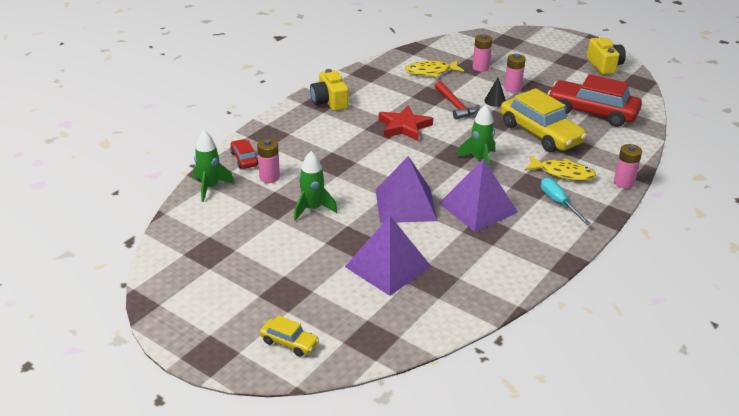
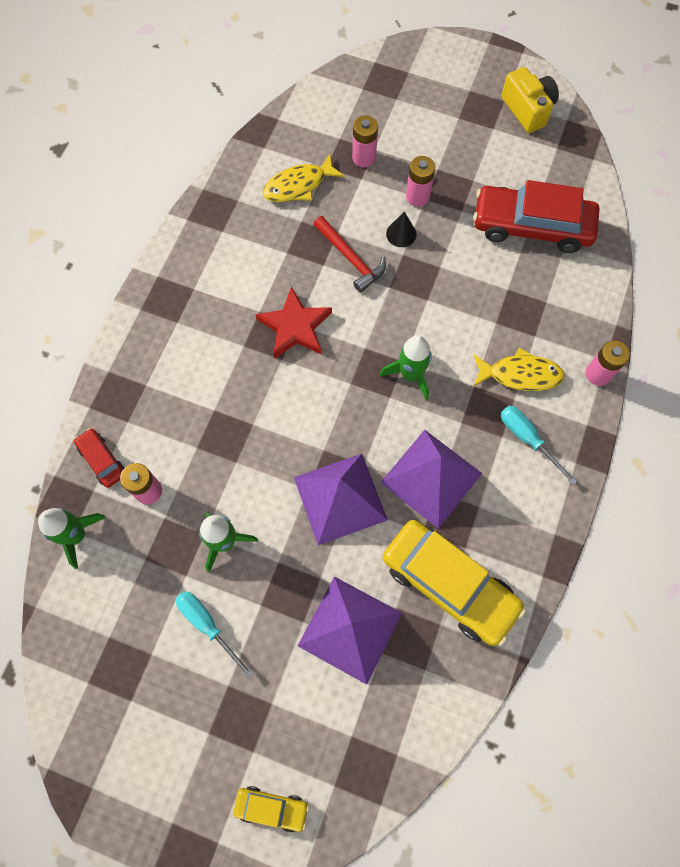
camera: 15 degrees left, 35 degrees up
yellow camera [310,69,349,111] -> none
yellow car [500,88,587,152] -> yellow car moved to [383,520,526,646]
none -> turquoise screwdriver [176,591,254,679]

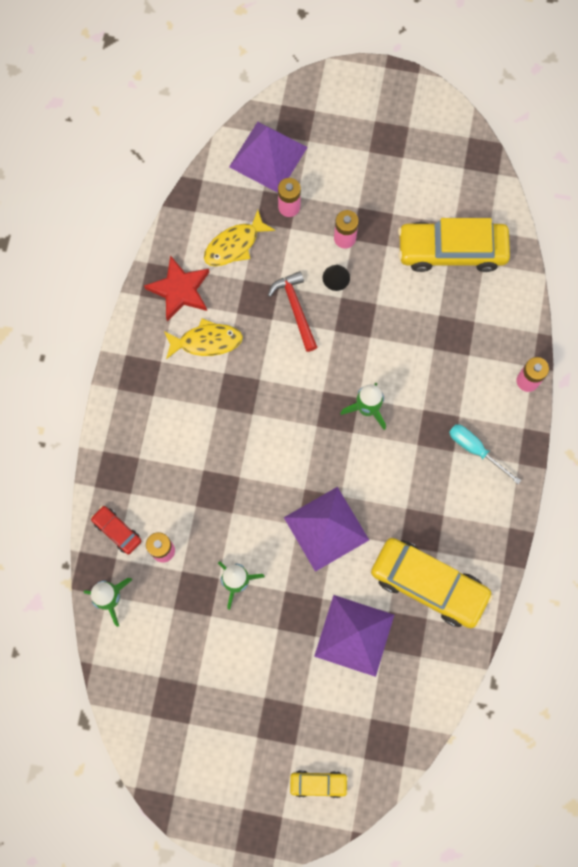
camera: 10 degrees left, 5 degrees up
turquoise screwdriver [176,591,254,679] -> none
red star [255,286,332,359] -> red star moved to [144,255,209,321]
red hammer [313,216,386,293] -> red hammer turned 150 degrees counterclockwise [268,271,317,352]
purple pyramid [380,430,482,529] -> purple pyramid moved to [229,122,308,193]
red car [473,180,600,253] -> yellow car [398,218,510,272]
yellow fish [474,348,565,391] -> yellow fish moved to [164,318,243,359]
yellow camera [501,67,559,133] -> none

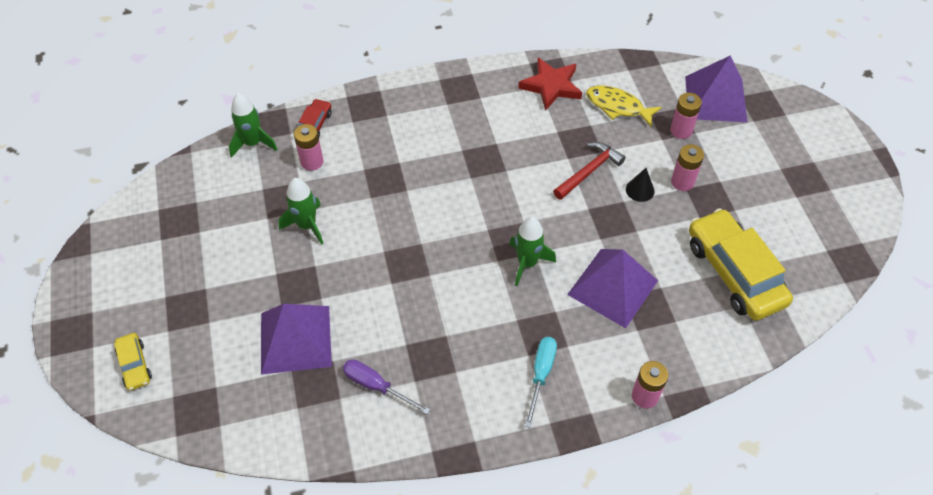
camera: 65 degrees right, 20 degrees down
yellow fish [164,318,243,359] -> none
purple pyramid [284,487,369,572] -> purple pyramid moved to [567,249,658,328]
yellow car [371,538,493,628] -> purple screwdriver [343,359,430,414]

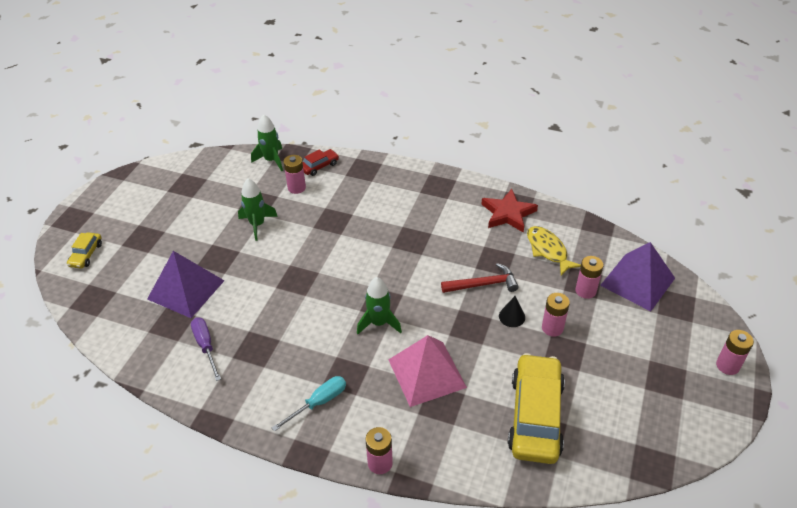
camera: 35 degrees right, 10 degrees down
purple pyramid [567,249,658,328] -> pink pyramid [388,335,467,407]
none -> pink battery [716,330,754,375]

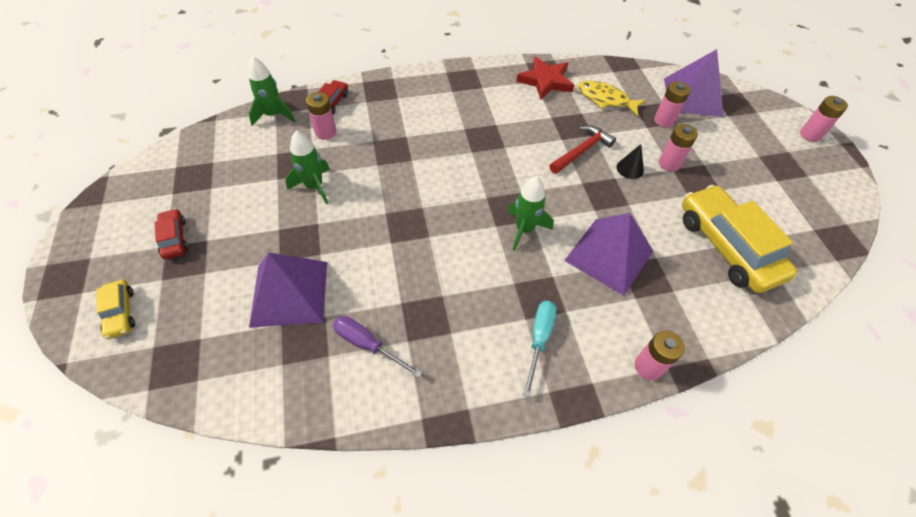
camera: 35 degrees left, 10 degrees up
pink pyramid [388,335,467,407] -> purple pyramid [564,213,653,296]
none -> red car [155,209,188,259]

